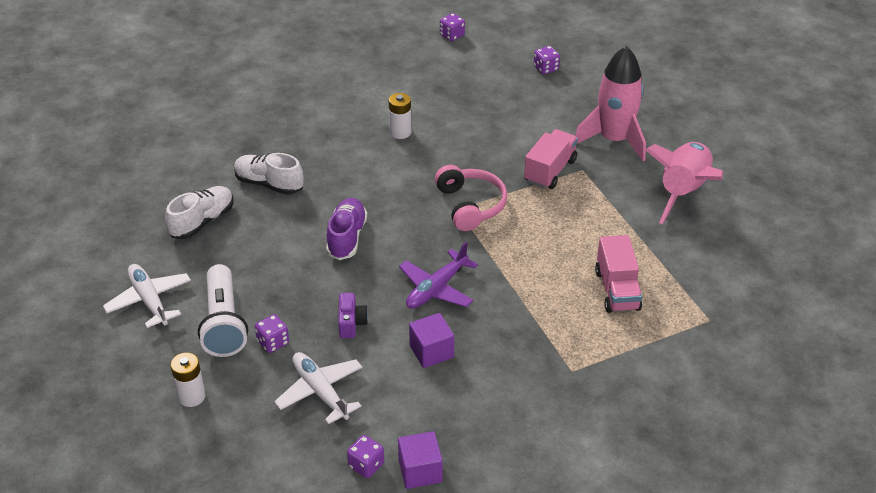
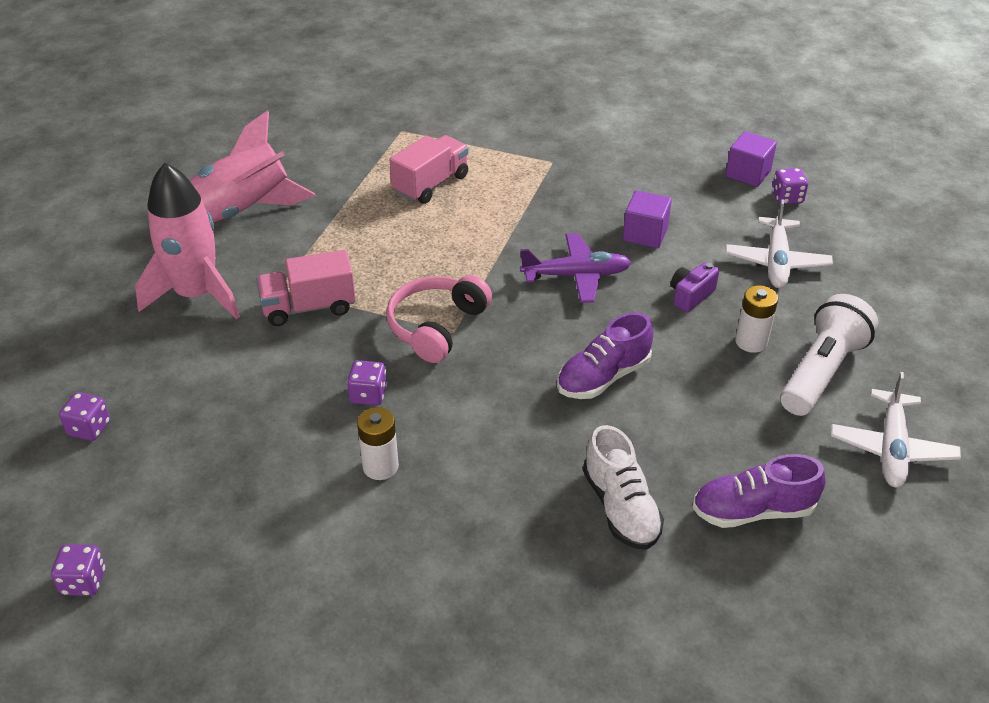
camera: 135 degrees left, 0 degrees up
white shoe [165,186,233,239] -> purple shoe [692,454,826,528]
white battery [170,353,206,407] -> white battery moved to [735,285,778,353]
purple dice [255,314,289,353] -> purple dice moved to [347,360,387,406]

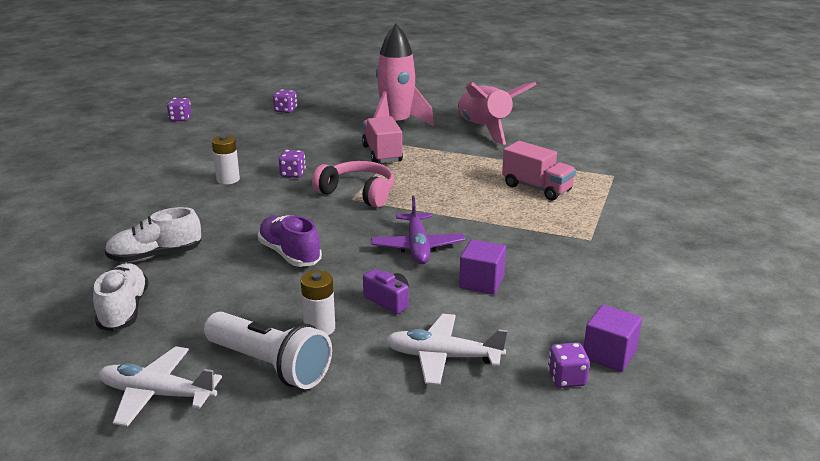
camera: 90 degrees right, 15 degrees down
purple shoe [692,454,826,528] -> white shoe [93,263,149,332]

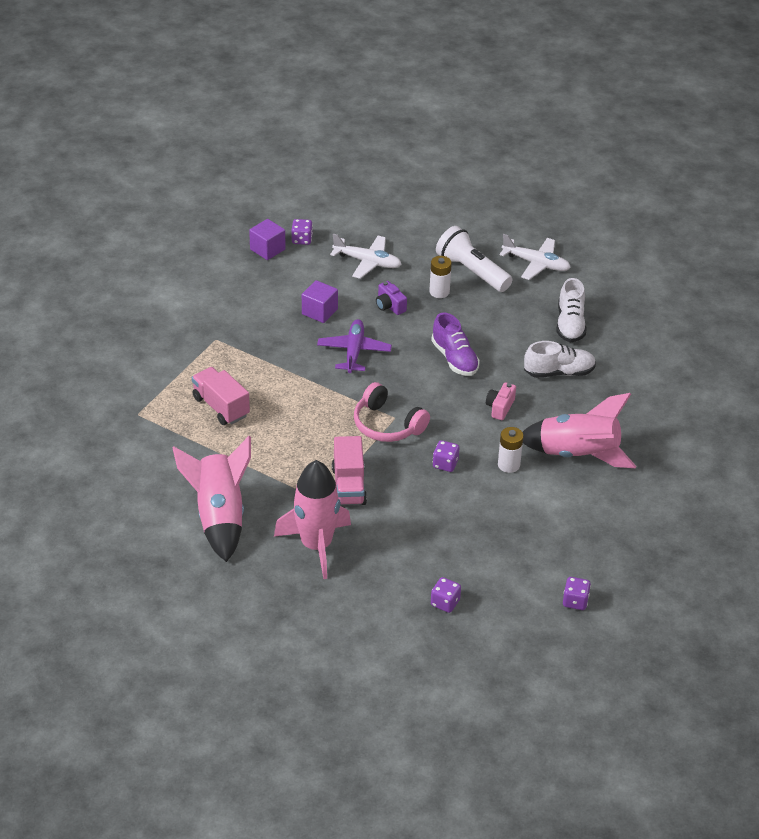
camera: 170 degrees left, 15 degrees up
none -> pink camera [486,382,516,420]
none -> pink rocket [523,393,637,468]

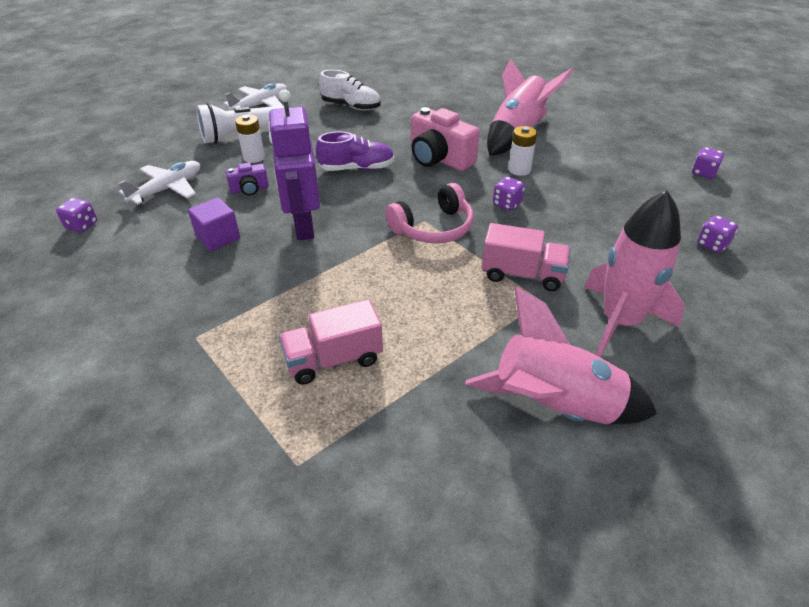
camera: 70 degrees left, 0 degrees up
purple cube [249,219,286,260] -> none
purple plane [317,319,392,373] -> purple robot [268,89,320,240]
pink camera [486,382,516,420] -> pink camera [411,107,480,171], size x1.93
white shoe [524,341,596,378] -> none

